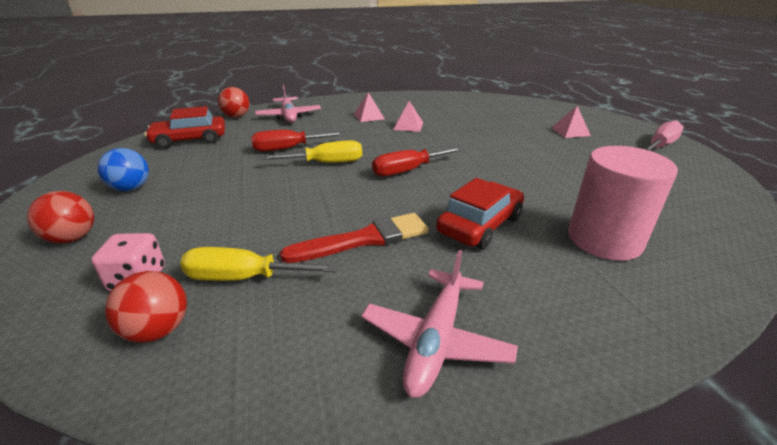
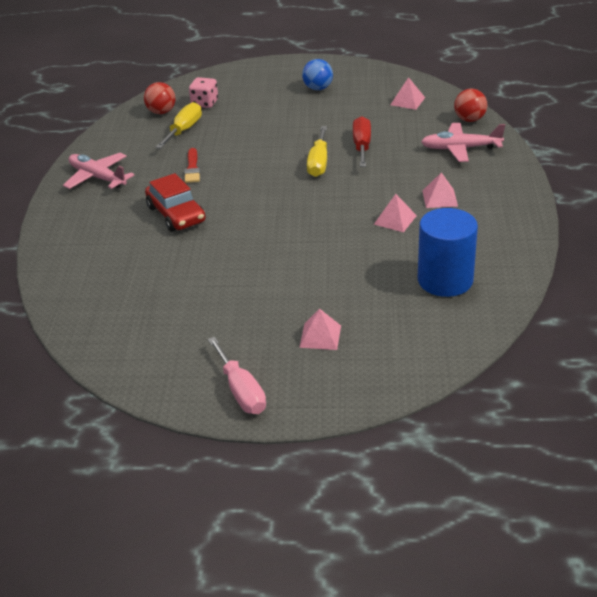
camera: 110 degrees right, 5 degrees up
red ball [27,191,94,243] -> none
red car [145,106,225,149] -> pink pyramid [391,77,425,110]
red brush [280,213,429,263] -> red brush [184,148,200,183], size x0.65
red screwdriver [372,147,463,176] -> none
pink cylinder [568,146,678,261] -> none
none -> blue cylinder [418,208,478,297]

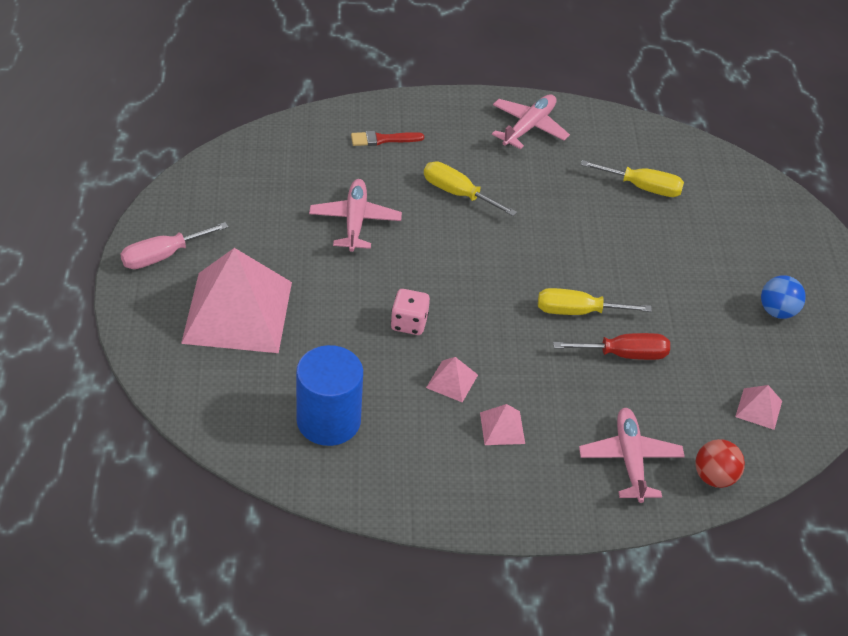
camera: 80 degrees right, 10 degrees up
red ball [144,82,175,114] -> none
red car [145,173,205,232] -> yellow screwdriver [424,161,517,216]
red brush [184,148,200,183] -> red brush moved to [351,131,424,146]
pink dice [189,77,218,108] -> pink dice moved to [391,289,430,335]
pink pyramid [299,308,341,350] -> pink pyramid [181,248,292,353], size x2.48
none -> pink plane [309,179,402,252]

